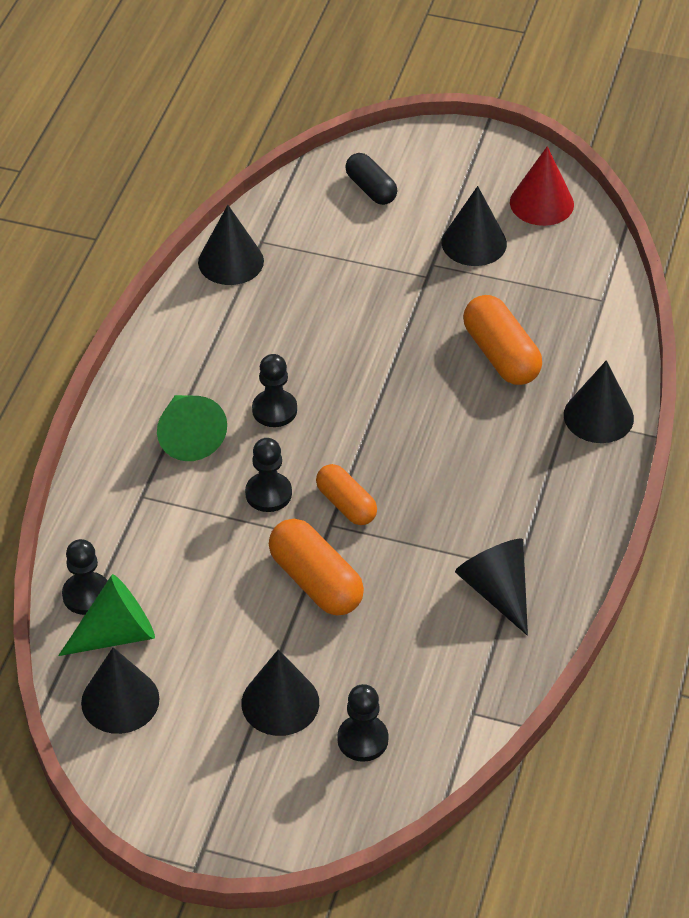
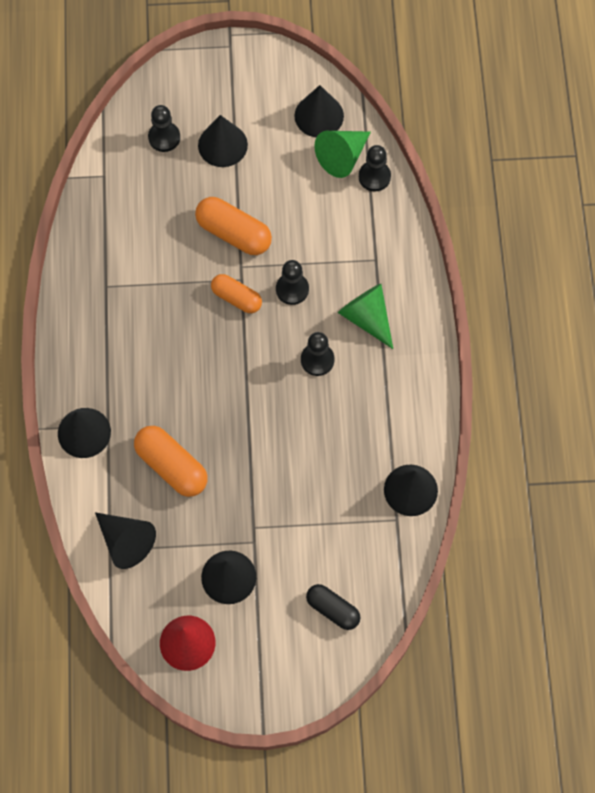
camera: 160 degrees right, 20 degrees up
black cone [455,539,528,636] -> black cone moved to [95,512,156,569]

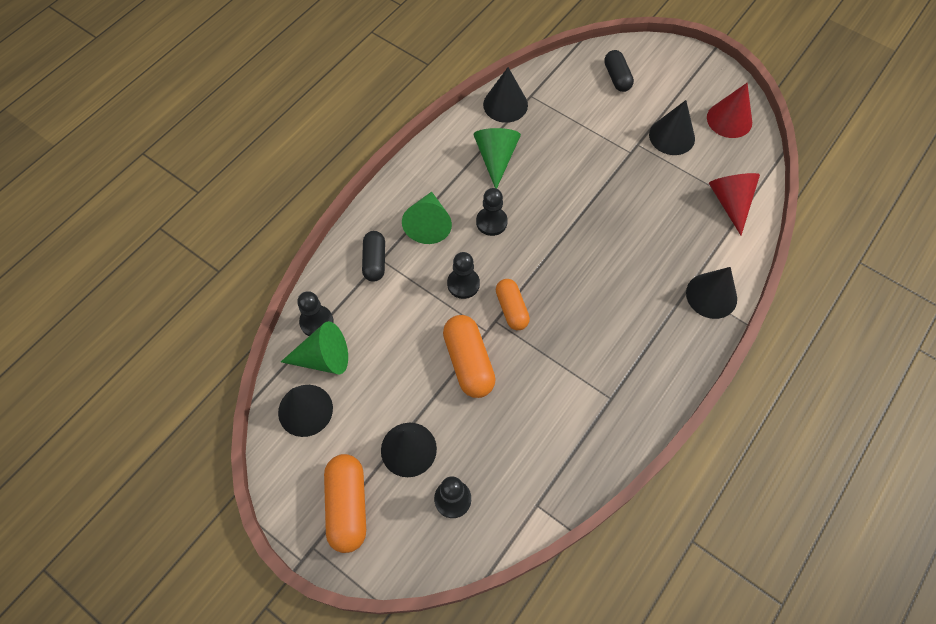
camera: 140 degrees left, 5 degrees down
black cone [95,512,156,569] -> red cone [709,173,760,235]
orange capsule [134,426,207,497] -> orange capsule moved to [324,454,366,553]
none -> black capsule [362,231,385,282]
none -> green cone [474,128,521,189]

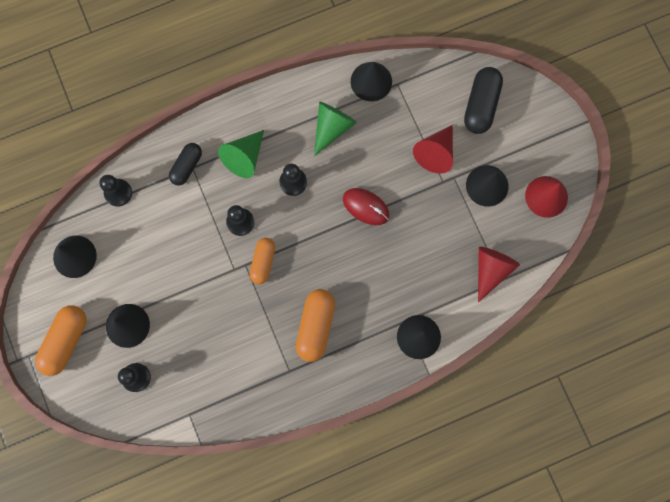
camera: 30 degrees right, 15 degrees up
green cone [281,321,348,374] -> none
orange capsule [443,315,496,398] -> orange capsule moved to [296,289,335,362]
black capsule [604,50,634,92] -> black capsule [464,67,503,134], size x1.51
none -> red mouse [343,188,389,225]
none -> red cone [413,125,453,174]

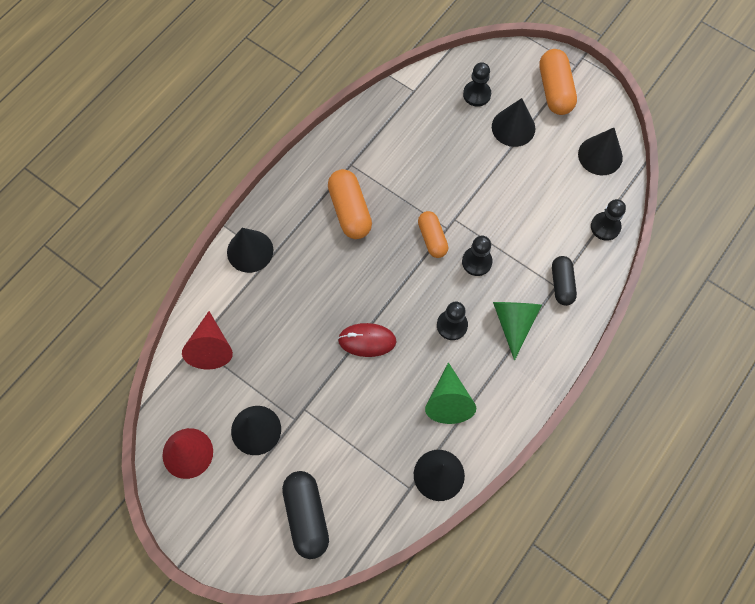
camera: 150 degrees right, 10 degrees down
red cone [413,125,453,174] -> none

